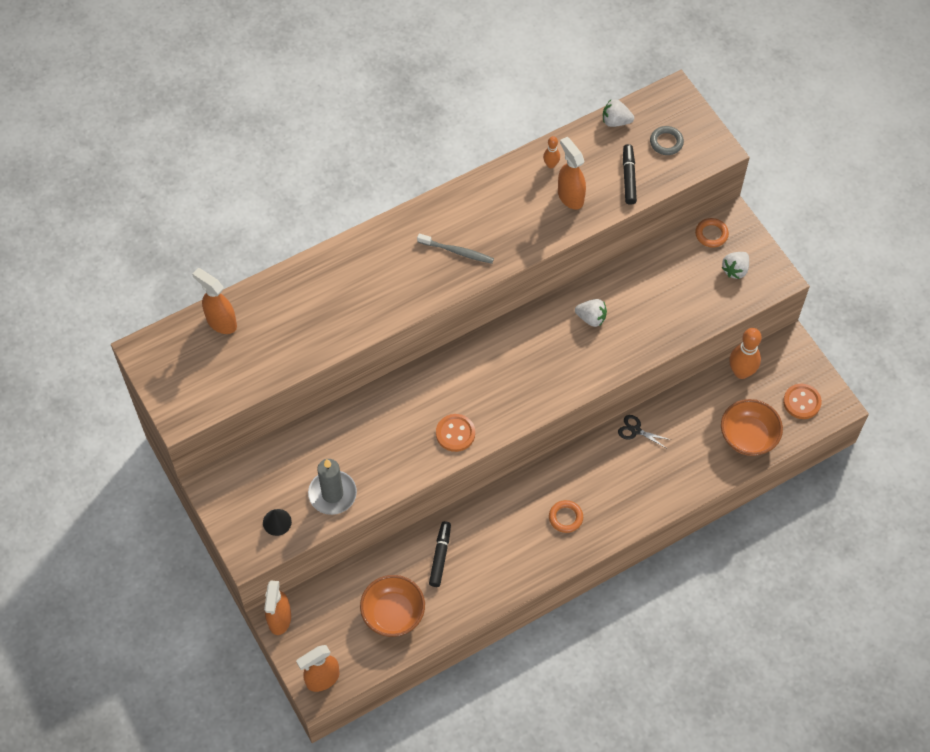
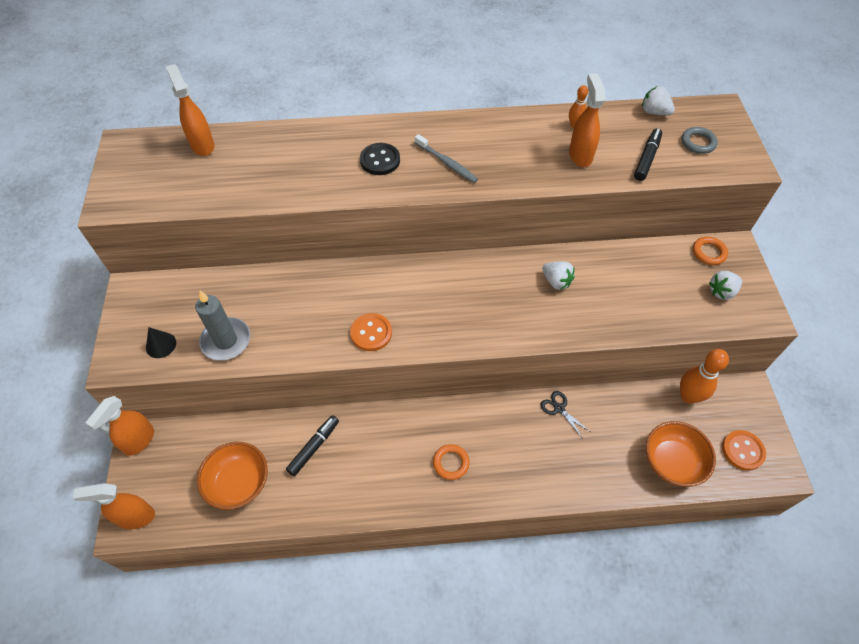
camera: 25 degrees right, 5 degrees down
none -> black button [360,143,400,175]

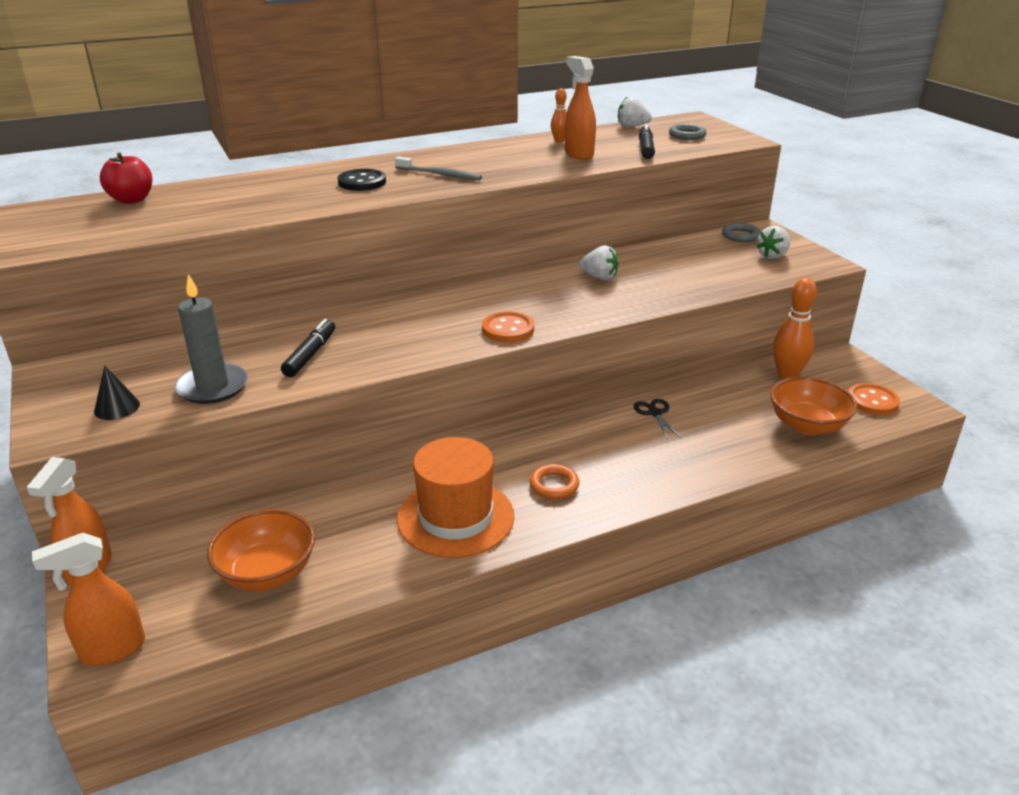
camera: 20 degrees left, 25 degrees down
orange spray bottle [166,64,215,156] -> red apple [100,153,152,204]
black marker [286,415,339,476] -> black marker moved to [281,319,335,377]
orange button [350,313,392,351] -> orange button moved to [482,311,534,342]
black scissors [541,391,591,437] -> black scissors turned 45 degrees clockwise [633,399,681,438]
orange ring [693,237,728,265] -> grey ring [722,223,761,242]
none -> orange hat [397,437,514,558]

